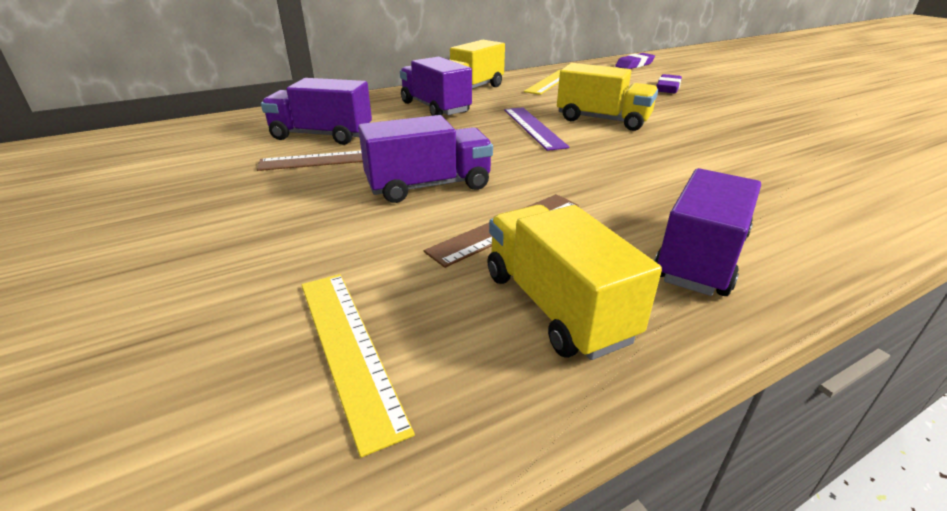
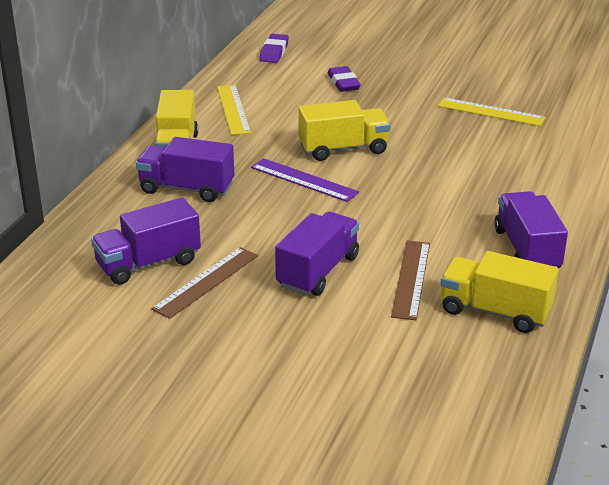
camera: 40 degrees left, 0 degrees up
yellow ruler [302,274,415,458] -> yellow ruler moved to [438,97,546,126]

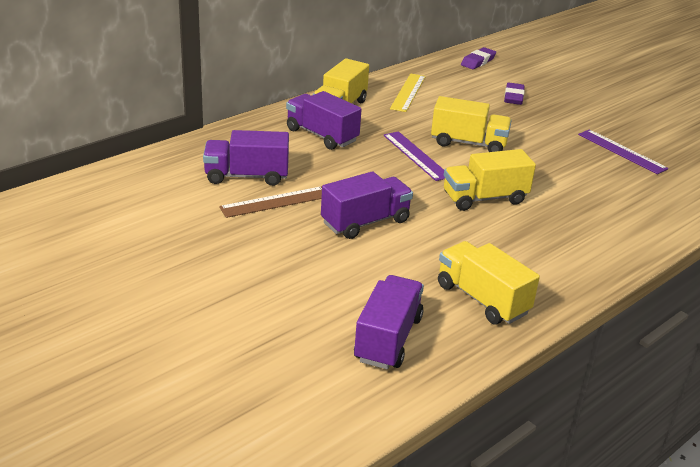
camera: 25 degrees right, 0 degrees up
brown ruler [391,240,430,320] -> none
yellow ruler [438,97,546,126] -> purple ruler [578,129,668,174]
purple truck [494,191,568,268] -> purple truck moved to [354,275,424,369]
none -> yellow truck [444,149,536,211]

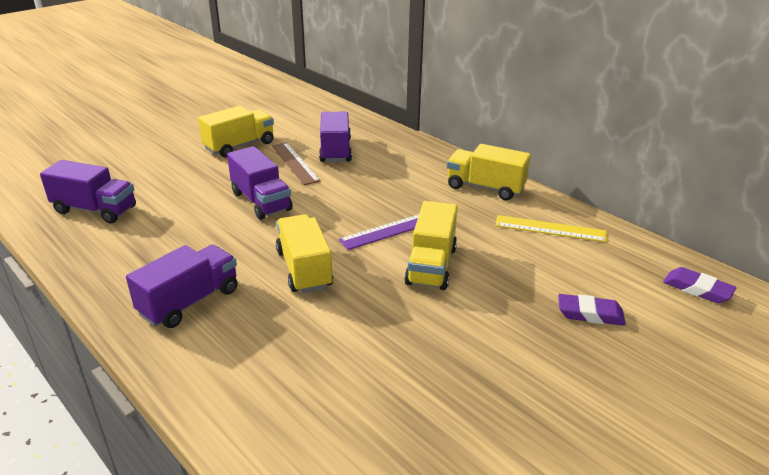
camera: 90 degrees right, 0 degrees up
purple truck [286,91,362,150] -> purple truck moved to [126,244,238,328]
yellow truck [438,241,540,324] -> yellow truck moved to [198,106,274,158]
purple ruler [578,129,668,174] -> none

